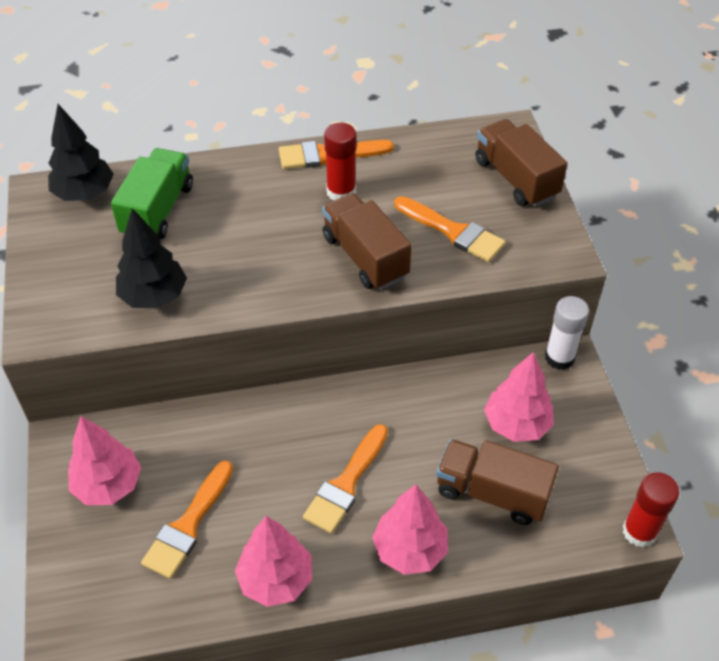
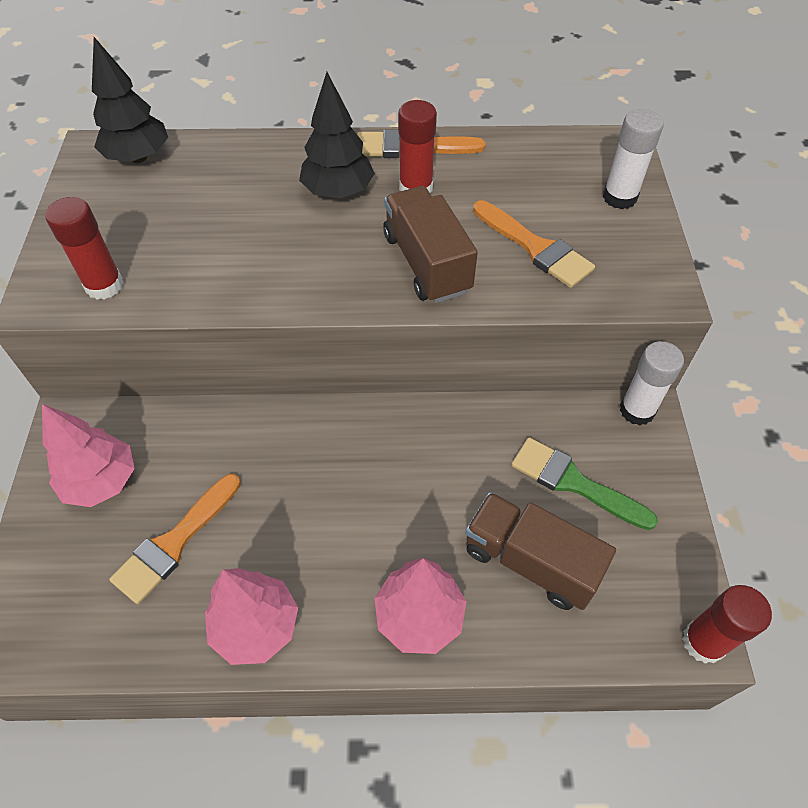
camera: 10 degrees right, 5 degrees up
green truck [111,148,193,239] -> none
black tree [116,208,187,308] -> black tree moved to [299,72,375,199]
orange brush [303,424,388,534] -> none
brown truck [475,119,568,207] -> white glue stick [603,109,664,209]
pink tree [484,352,554,442] -> green brush [511,437,658,530]
none -> red glue stick [45,197,124,300]

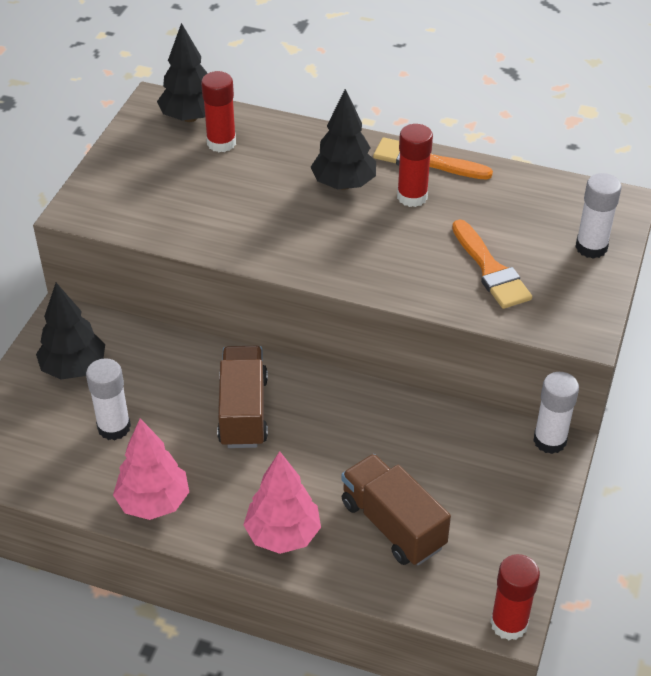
camera: 20 degrees right, 10 degrees down
pink tree [42,404,135,507] -> black tree [36,283,105,380]
red glue stick [45,197,124,300] -> red glue stick moved to [201,71,236,152]
orange brush [109,474,241,604] -> white glue stick [86,358,131,440]
brown truck [383,186,478,303] -> brown truck moved to [217,346,268,448]
green brush [511,437,658,530] -> none

